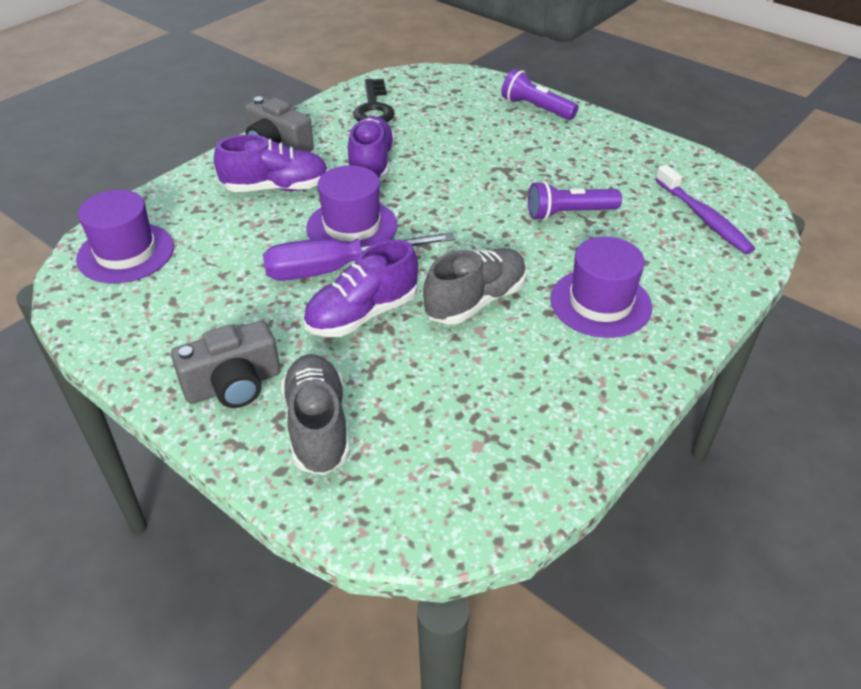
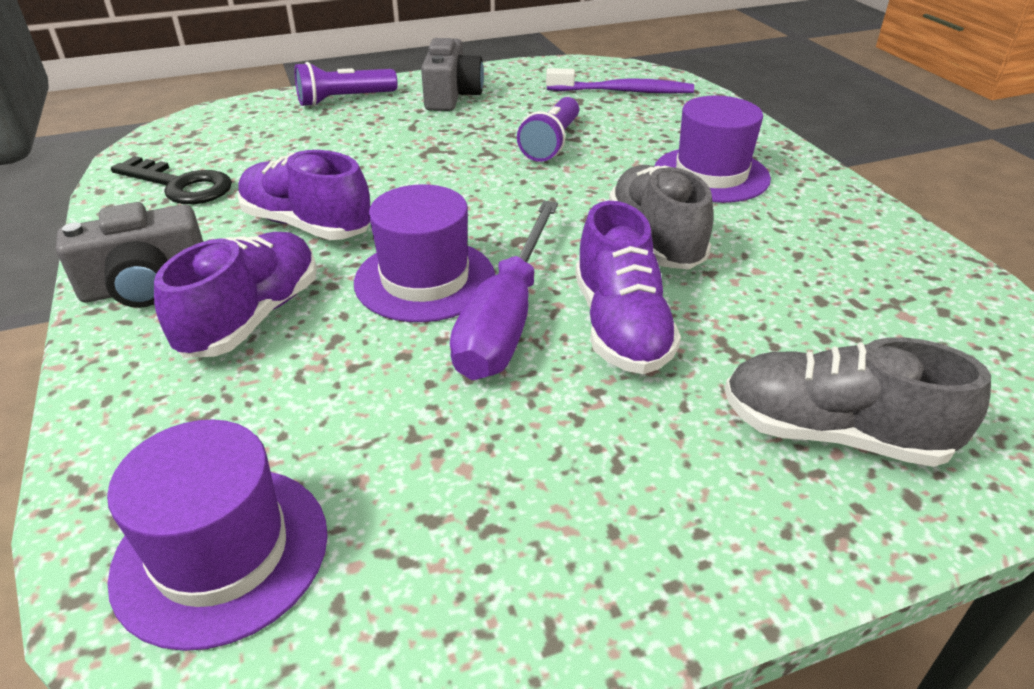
camera: 60 degrees left, 5 degrees down
grey camera [171,321,281,408] -> grey camera moved to [421,38,484,111]

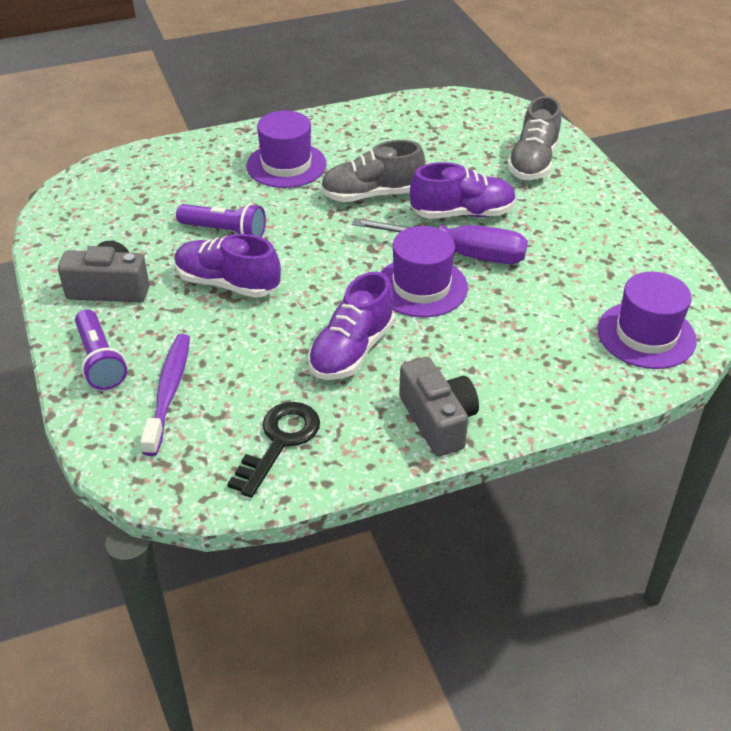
camera: 90 degrees left, 5 degrees up
purple shoe [154,232,317,358] -> purple shoe moved to [174,234,281,298]
purple toothbrush [546,68,694,94] -> purple toothbrush moved to [140,334,190,456]

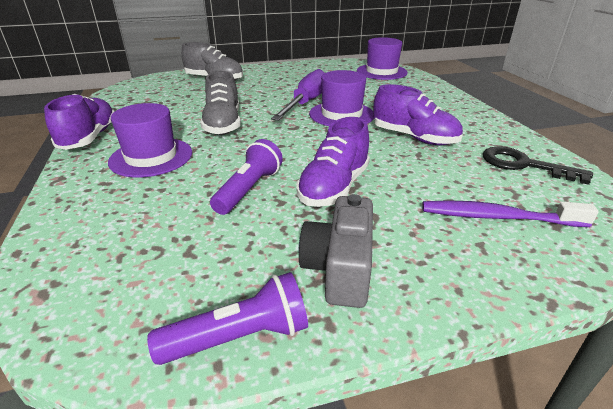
camera: 85 degrees left, 10 degrees down
purple flashlight [75,309,127,390] -> purple flashlight moved to [147,272,308,365]
grey camera [399,357,479,457] -> none
purple shoe [410,162,516,219] -> purple shoe moved to [44,94,115,150]

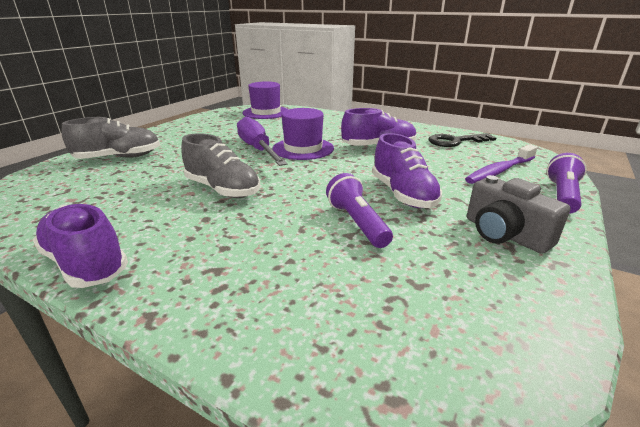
camera: 45 degrees left, 5 degrees down
purple hat [108,103,192,177] -> none
purple flashlight [147,272,308,365] -> purple flashlight moved to [547,153,587,214]

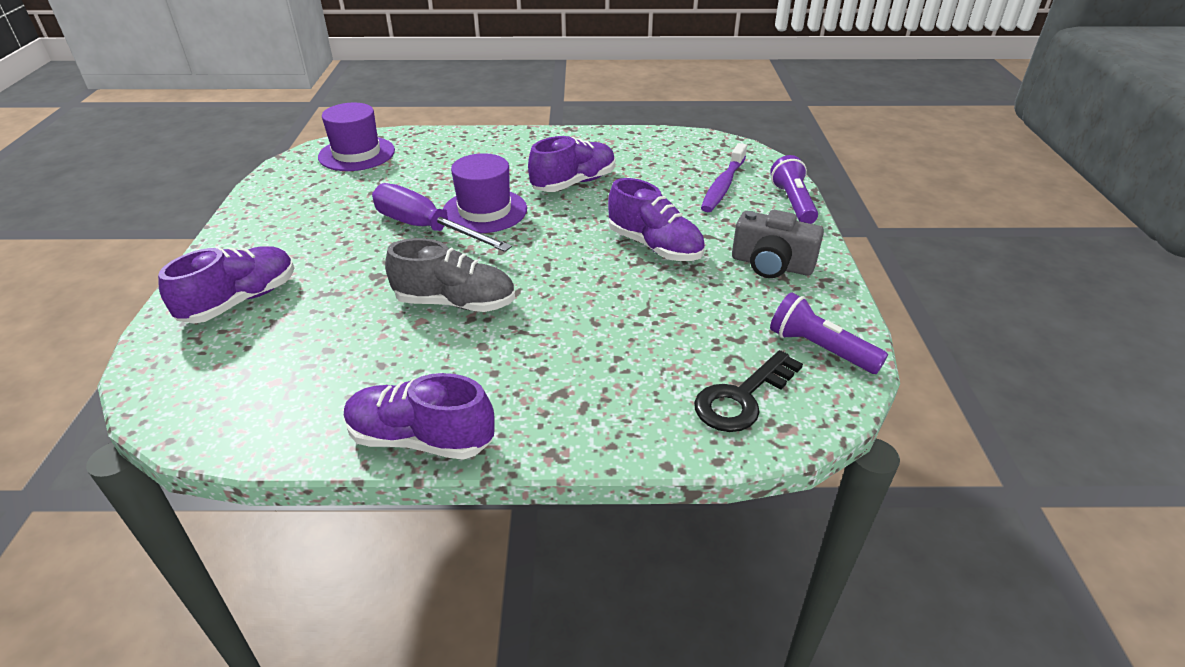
camera: 30 degrees left, 10 degrees up
grey shoe [61,117,160,159] -> purple shoe [158,246,294,323]
purple flashlight [326,173,393,248] -> purple flashlight moved to [770,292,888,374]
black key [428,133,496,147] -> black key moved to [694,350,803,432]

